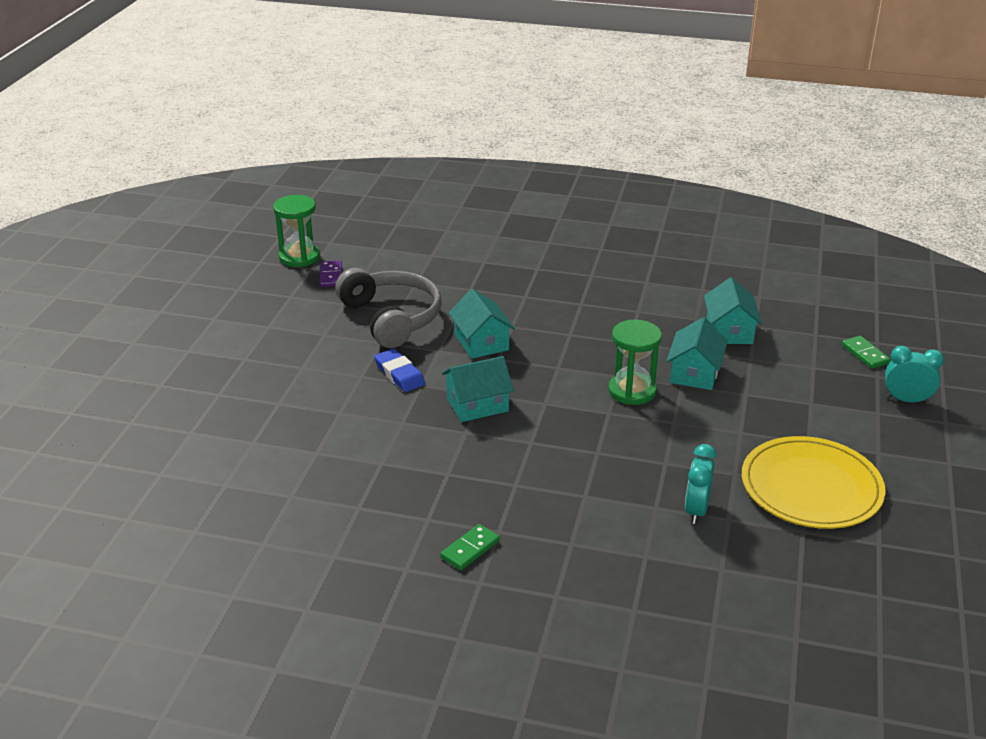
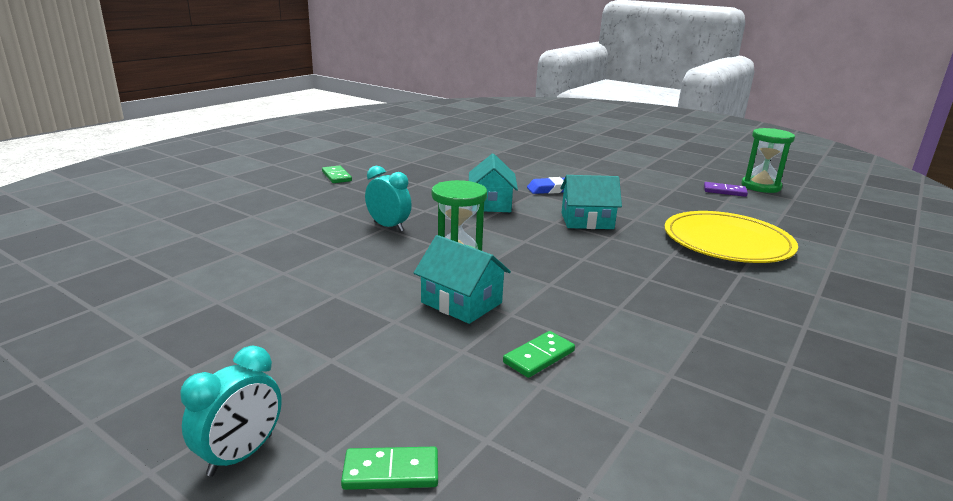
camera: 110 degrees right, 10 degrees down
grey headphones [335,268,442,348] -> none
turquoise clock [685,444,716,524] -> turquoise clock moved to [365,166,412,232]
turquoise house [704,277,762,344] -> green domino [503,331,575,378]
yellow plate [742,436,886,529] -> yellow plate moved to [665,211,798,263]

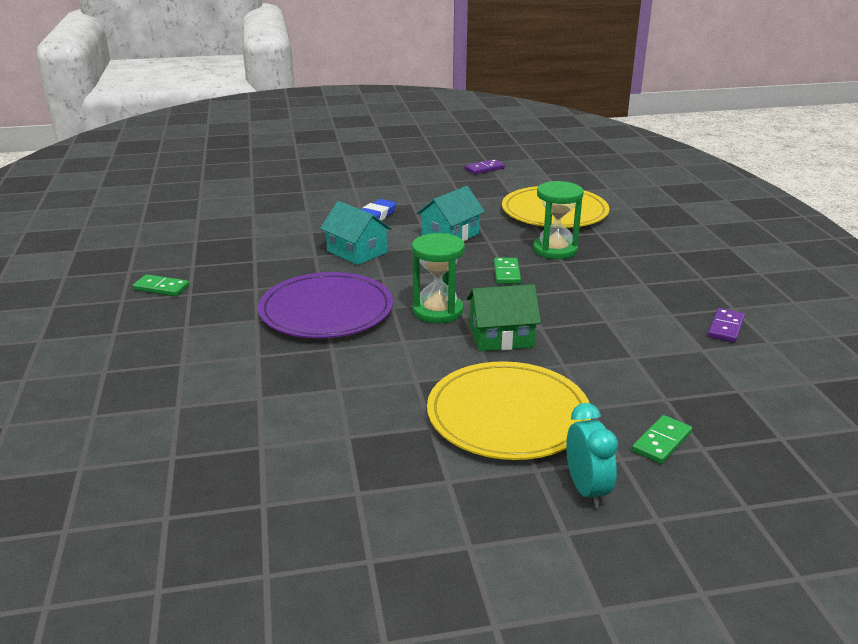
camera: 45 degrees left, 5 degrees up
turquoise clock [365,166,412,232] -> purple plate [258,272,393,338]
turquoise house [414,235,511,324] -> green house [467,284,541,351]
green domino [503,331,575,378] -> green domino moved to [494,258,521,284]
green hourglass [741,128,795,193] -> green hourglass moved to [533,181,584,259]
none -> yellow plate [427,361,591,460]
none -> purple domino [708,308,745,343]

